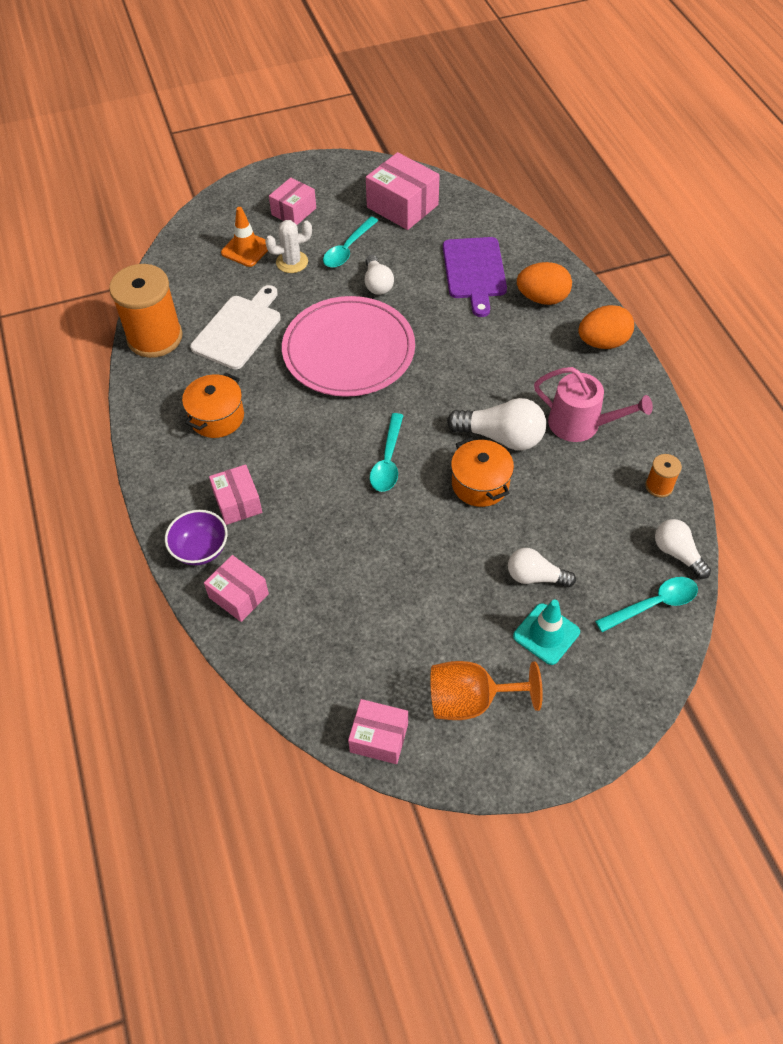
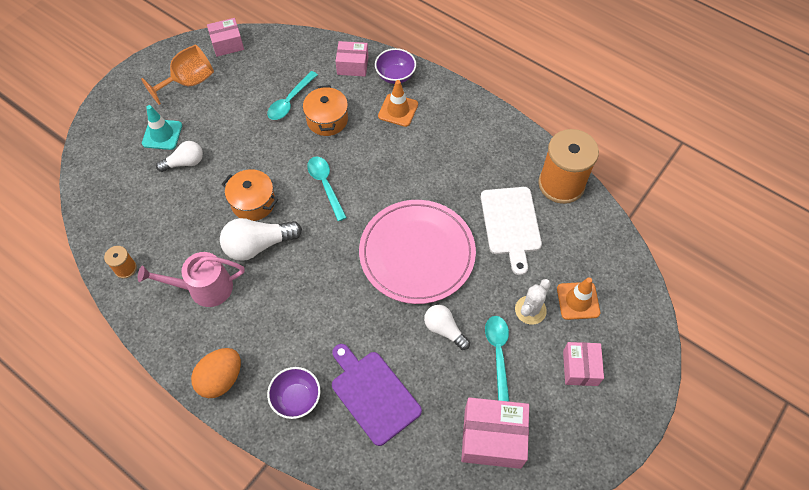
camera: 145 degrees right, 5 degrees up
orange pot [182,373,244,438] -> orange pot moved to [303,85,348,136]
pink box [209,464,262,525] -> orange traffic cone [378,80,418,127]
orange egg [517,262,572,305] -> purple bowl [267,367,321,419]
turquoise spoon [595,577,698,632] -> turquoise spoon moved to [267,71,318,120]
white light bulb [655,519,711,579] -> none

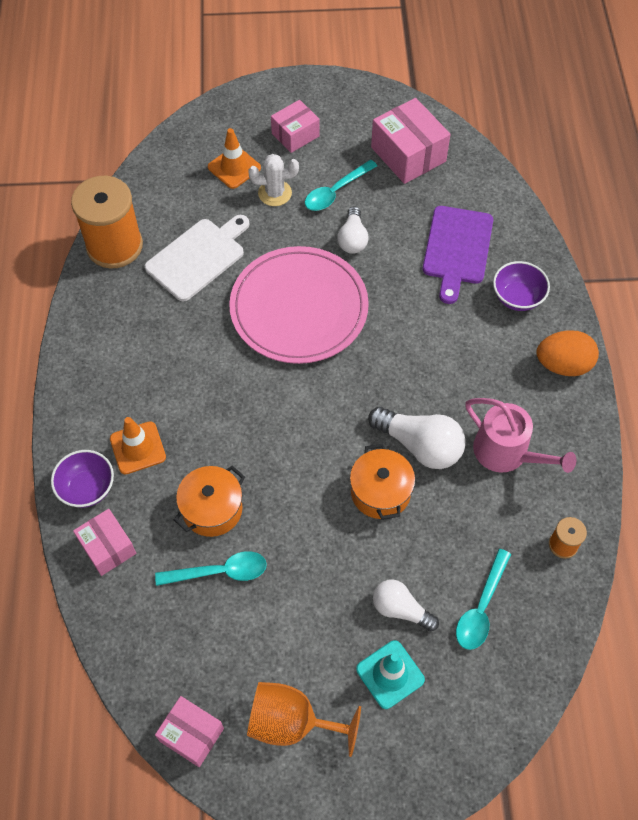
camera: 130 degrees left, 0 degrees up
turquoise spoon [307,156,347,221] -> turquoise spoon moved to [456,549,511,650]

